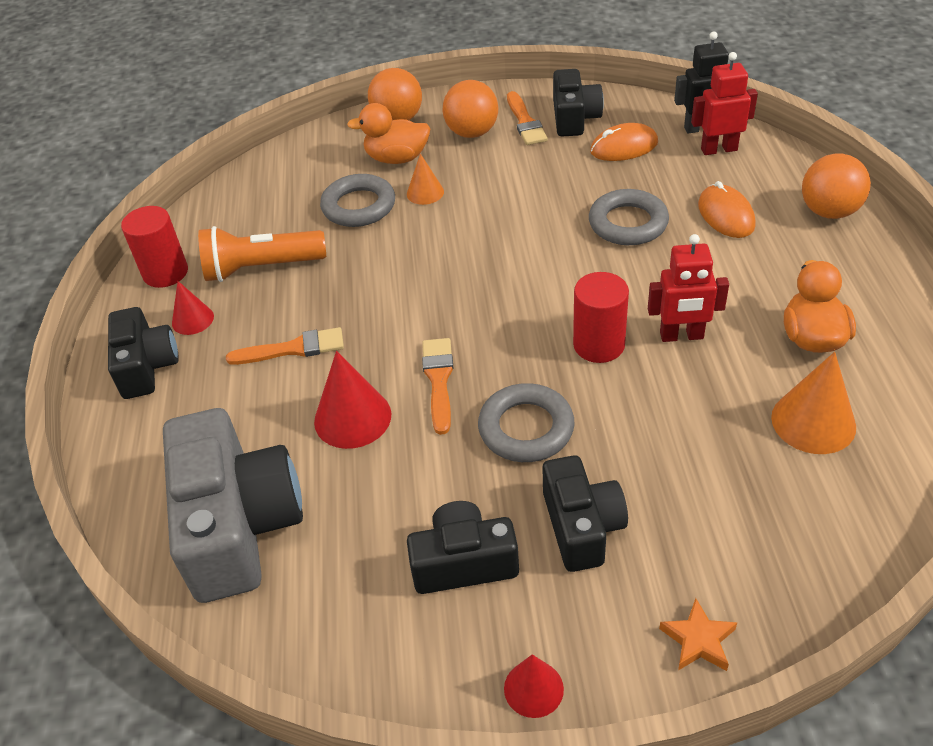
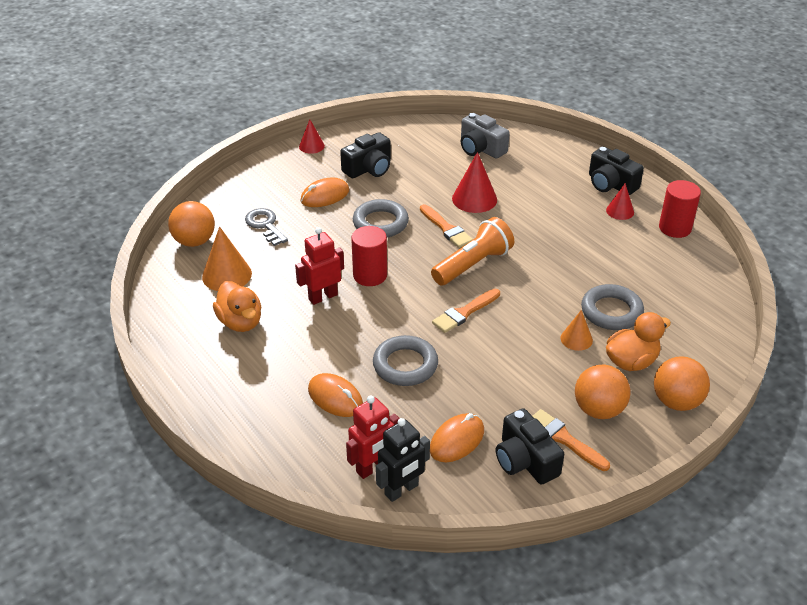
camera: 145 degrees right, 5 degrees down
grey camera [163,408,303,603] -> grey camera [461,113,510,159], size x0.59
orange flashlight [198,226,326,282] -> orange flashlight moved to [431,217,514,285]
orange brush [226,327,344,365] -> orange brush moved to [432,289,500,333]
black camera [543,455,628,572] -> orange mouse [300,177,349,207]
orange star [659,598,738,671] -> none
orange ball [802,154,871,219] -> orange ball moved to [168,201,215,247]
none -> grey key [245,208,288,246]

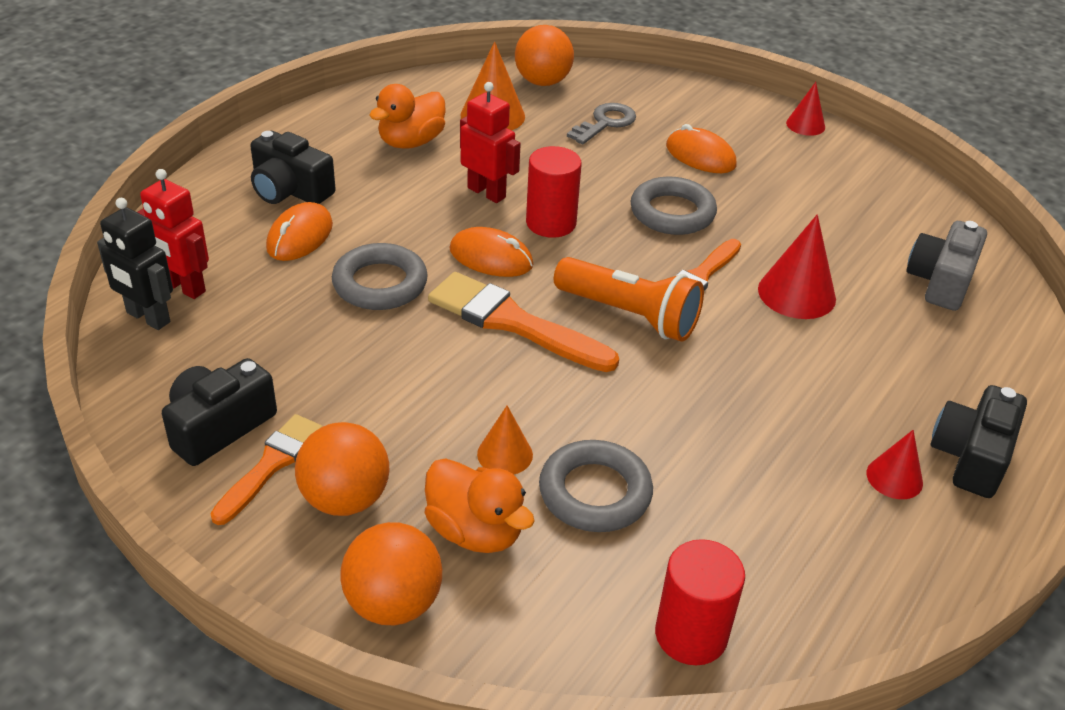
camera: 70 degrees right, 0 degrees up
black camera [340,132,391,178] -> black camera moved to [250,131,336,204]
orange mouse [430,413,484,462] -> orange mouse moved to [450,227,533,277]
orange brush [432,289,500,333] -> orange brush [428,272,619,372], size x1.57
red cylinder [659,180,701,238] -> red cylinder moved to [655,539,745,665]

